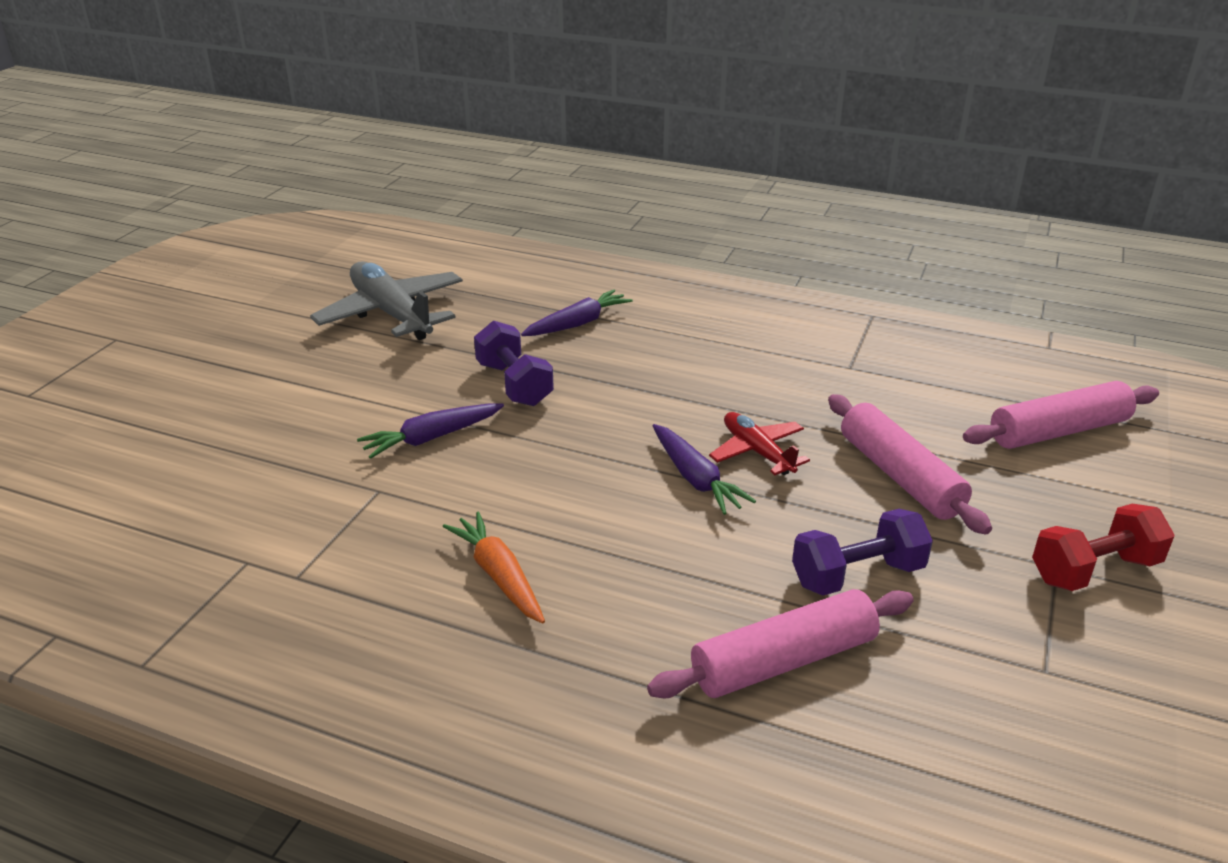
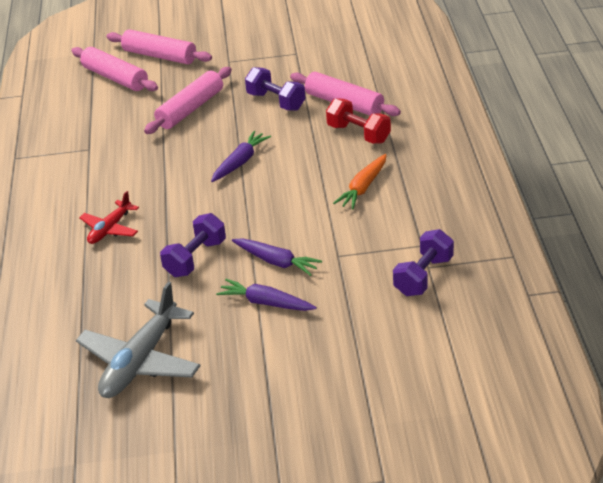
camera: 115 degrees left, 5 degrees up
purple carrot [521,290,633,336] -> purple carrot moved to [216,279,317,311]
red plane [709,412,810,475] -> red plane moved to [79,191,139,244]
red dumbbell [1032,504,1174,591] -> red dumbbell moved to [326,98,391,144]
none -> pink rolling pin [107,29,212,64]
none -> purple dumbbell [393,229,454,296]

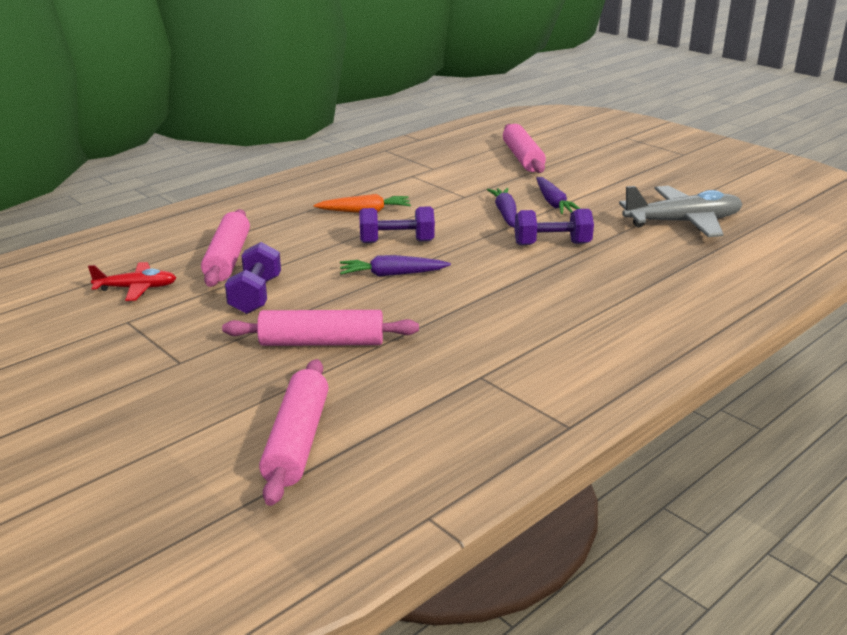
camera: 130 degrees left, 10 degrees down
red plane [79,191,139,244] -> red plane moved to [88,262,176,301]
pink rolling pin [107,29,212,64] -> pink rolling pin moved to [503,124,546,173]
red dumbbell [326,98,391,144] -> none
purple dumbbell [393,229,454,296] -> purple dumbbell moved to [359,206,435,243]

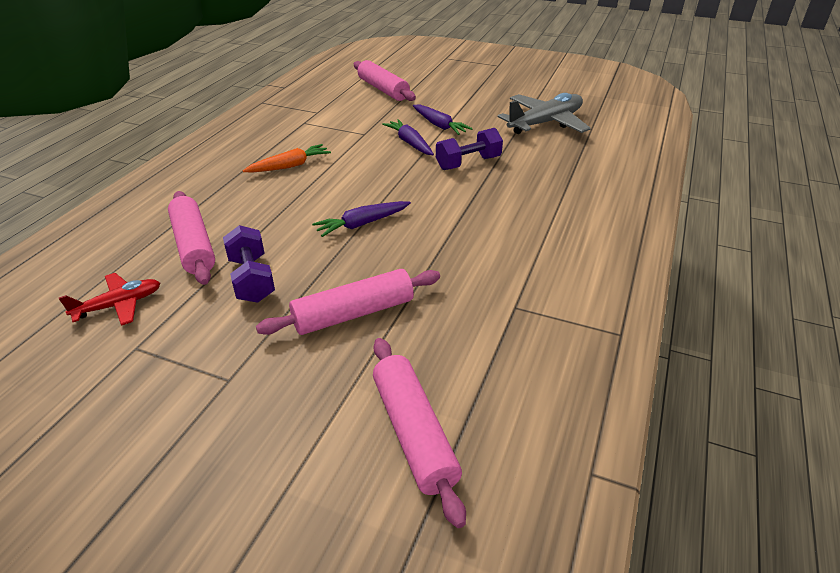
camera: 25 degrees left, 10 degrees up
purple dumbbell [359,206,435,243] -> none

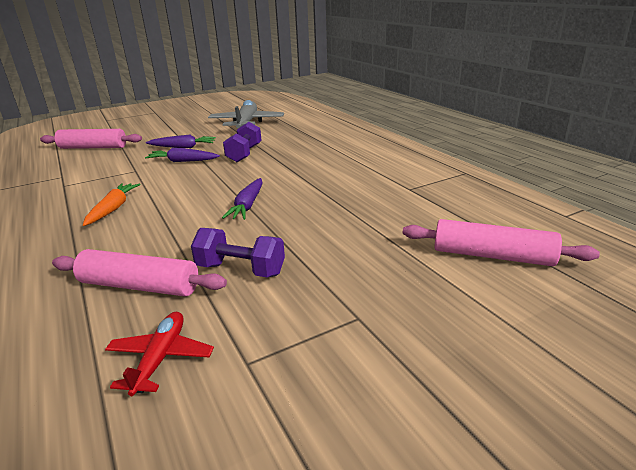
camera: 50 degrees left, 10 degrees down
pink rolling pin [256,269,440,335] -> none

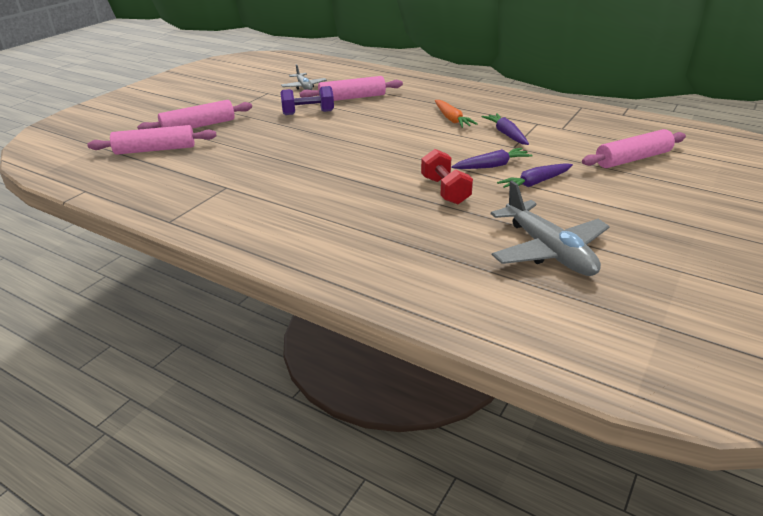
camera: 150 degrees right, 5 degrees up
red plane [105,312,214,396] -> grey plane [281,64,327,90]
purple carrot [222,178,263,220] -> purple carrot moved to [482,113,529,145]
purple dumbbell [223,122,262,162] -> red dumbbell [421,149,473,204]
none -> pink rolling pin [137,100,252,130]

